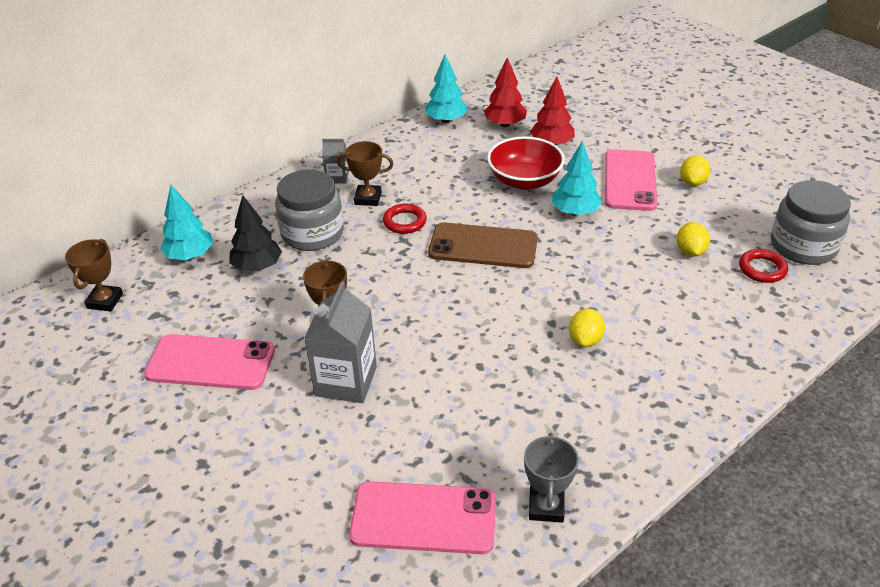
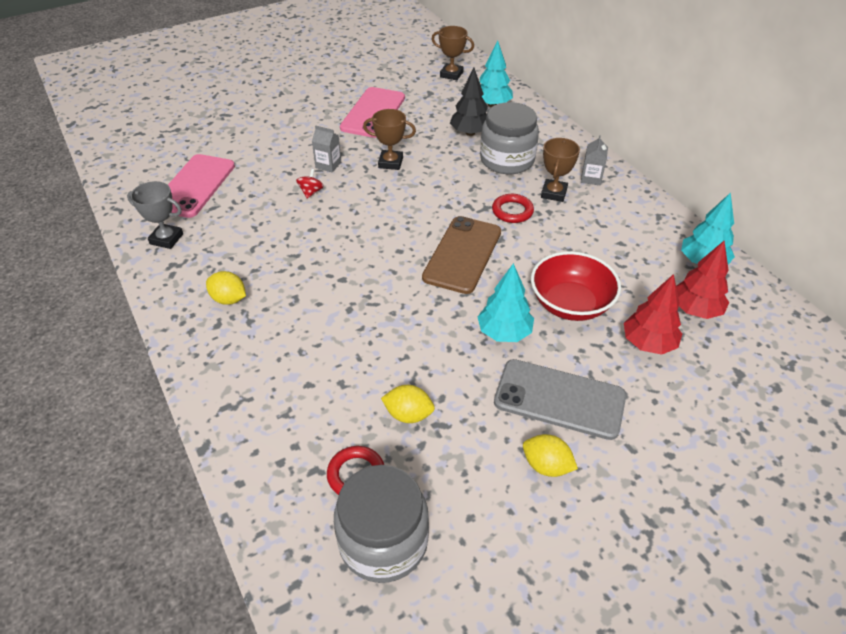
camera: 100 degrees right, 5 degrees up
grey carton [304,281,377,403] -> grey carton [312,125,341,172], size x0.53
yellow lemon [569,308,605,347] -> yellow lemon moved to [206,271,246,305]
pink phone [605,149,657,211] -> grey phone [494,359,626,440]
none -> red spinning top [296,169,324,199]

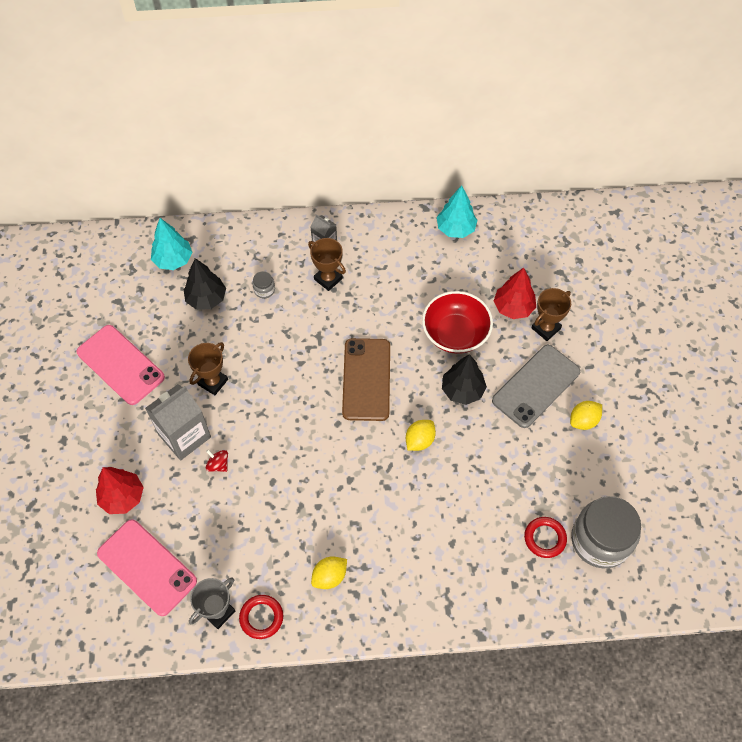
camera: 65 degrees left, 15 degrees up
grey carton [312,125,341,172] -> grey carton [145,384,211,460], size x1.90
yellow lemon [381,385,435,423] -> yellow lemon moved to [406,420,436,451]
brown phone [422,216,501,294] -> brown phone turned 45 degrees clockwise [342,338,390,421]
brown trophy [432,26,474,80] -> brown trophy moved to [532,288,571,341]
turquoise tree [478,263,534,342] -> black tree [442,354,487,405]
grey jar [480,102,539,174] -> grey jar [252,271,275,298], size x0.41
red ring [492,194,534,223] -> red ring moved to [239,595,283,639]
red tree [676,241,729,319] -> red tree moved to [96,467,144,514]

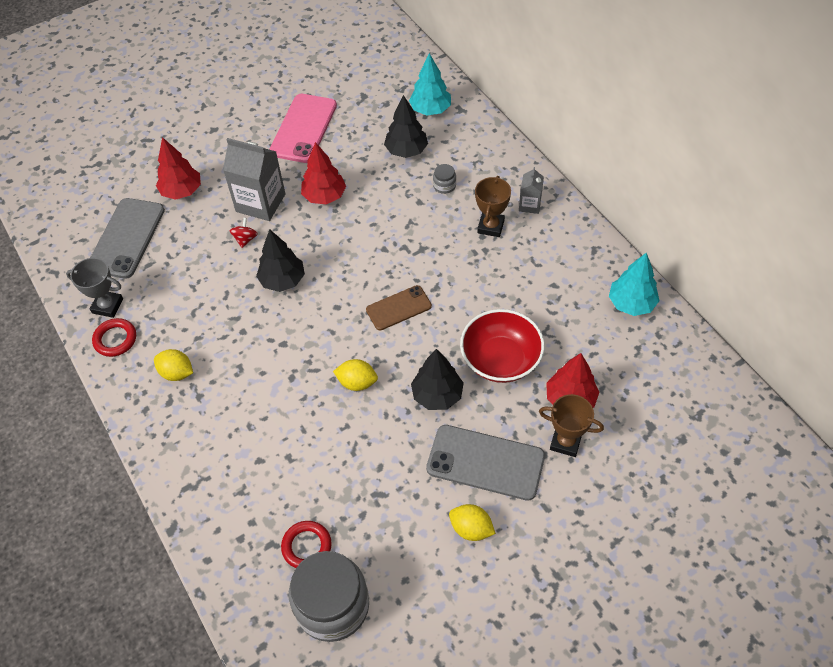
camera: 65 degrees right, 5 degrees down
pink phone [97,519,197,616] -> grey phone [90,198,165,279]
brown trophy [188,342,228,395] -> red tree [301,142,346,204]
brown phone [342,338,390,421] -> brown phone [366,285,432,331], size x0.61
none -> black tree [256,229,305,292]

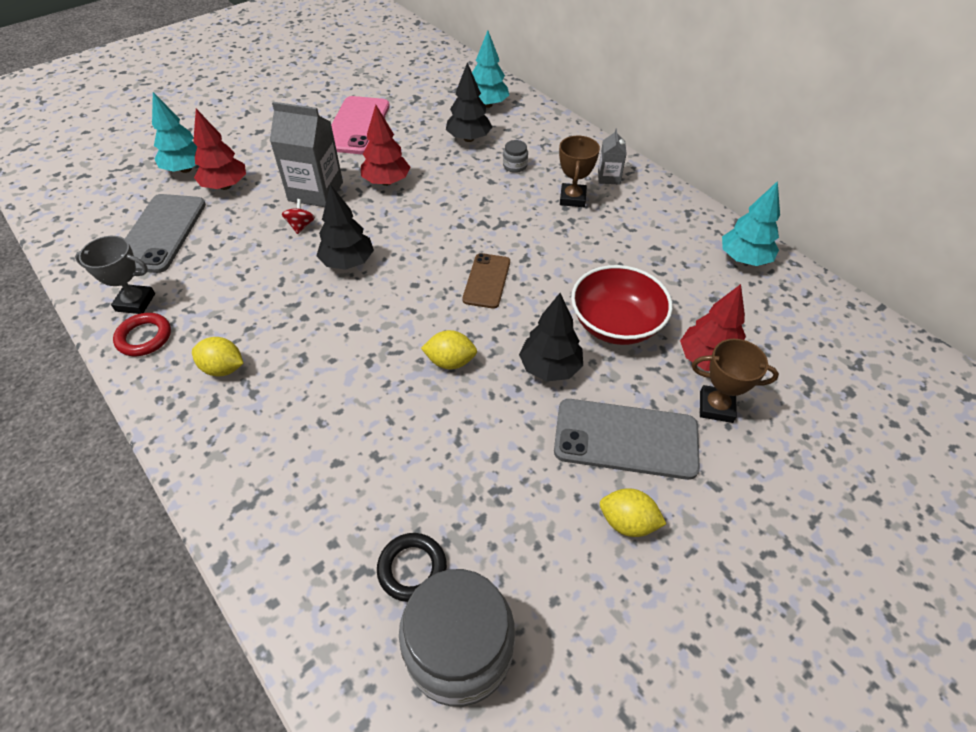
camera: 10 degrees left, 5 degrees down
red ring [281,521,332,568] -> black ring [377,533,447,602]
brown phone [366,285,432,331] -> brown phone turned 45 degrees counterclockwise [462,253,510,309]
none -> turquoise tree [152,92,197,173]

